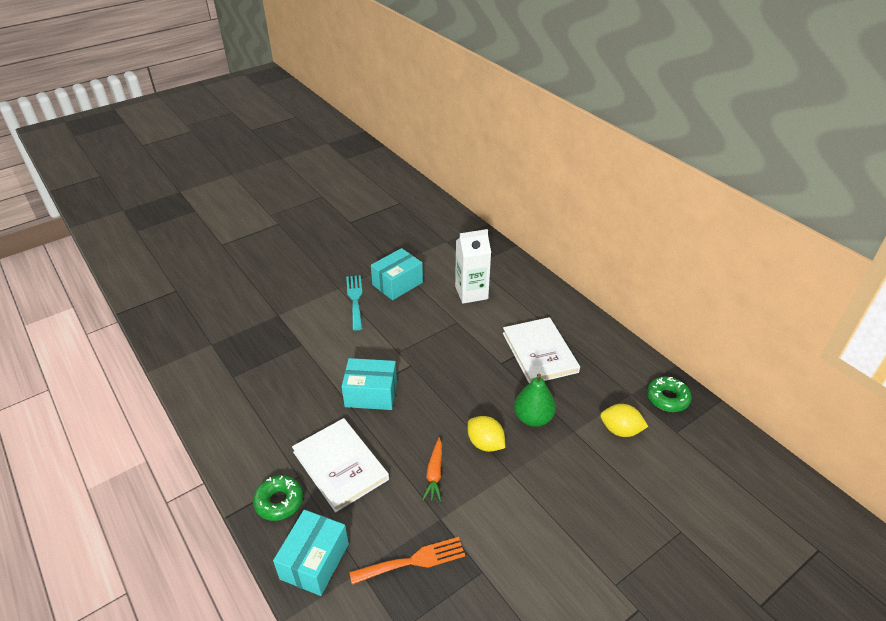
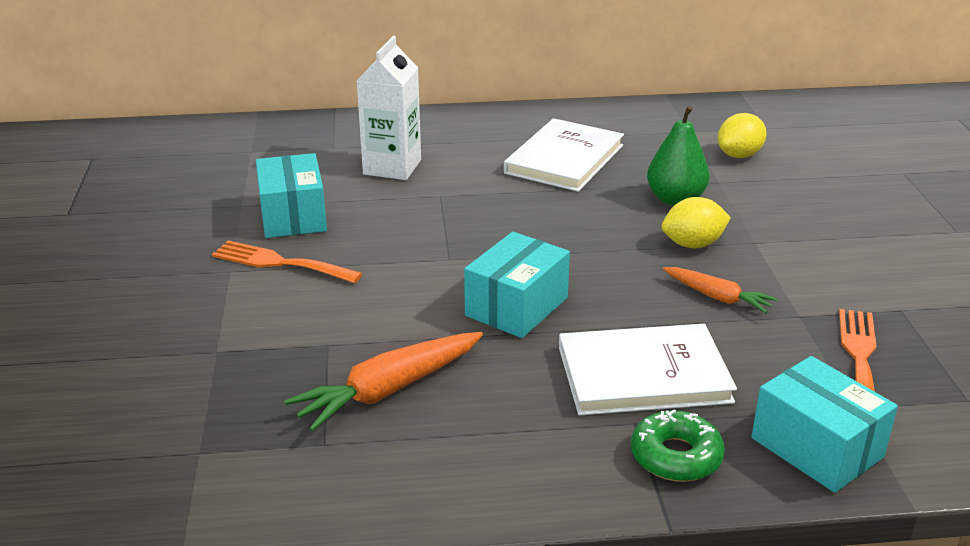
camera: 60 degrees left, 10 degrees down
turquoise fork [346,275,362,330] -> orange fork [212,240,363,283]
white book [503,317,580,383] -> white book turned 75 degrees counterclockwise [504,118,624,192]
green donut [647,377,692,412] -> none
none -> orange carrot [284,332,483,432]

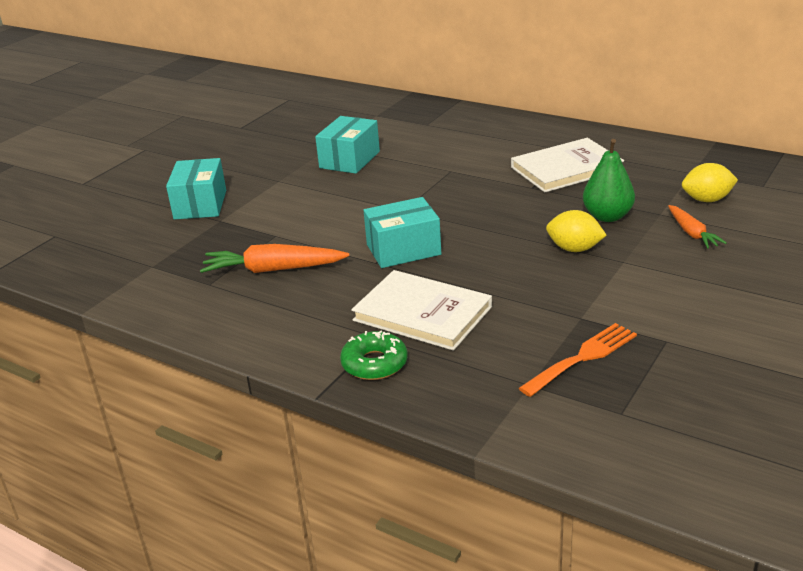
camera: 40 degrees right, 0 degrees up
orange fork [212,240,363,283] -> none
white carton [357,36,421,180] -> none
orange carrot [663,267,777,313] -> orange carrot moved to [668,205,727,248]
turquoise box [751,356,898,493] -> turquoise box moved to [166,158,226,220]

